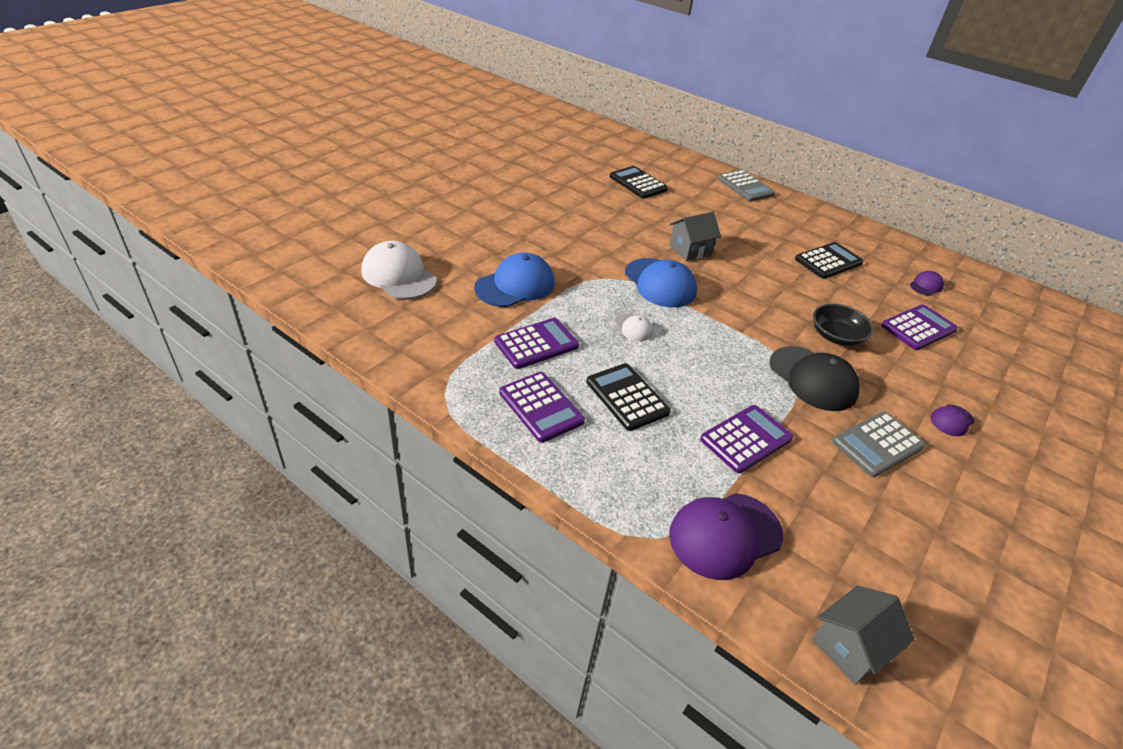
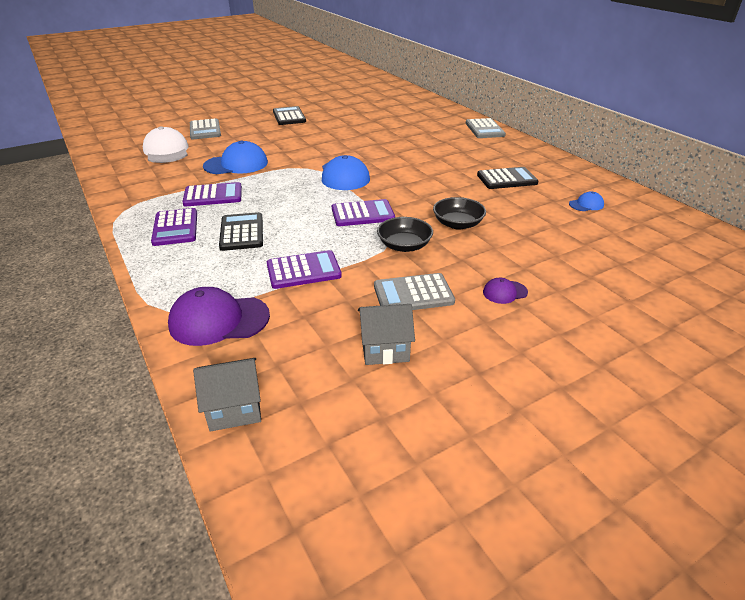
camera: 25 degrees right, 5 degrees down
black calculator [610,166,668,199] -> black calculator moved to [273,106,306,125]
white cap [615,313,653,341] -> none
grey house [669,212,721,261] -> grey house moved to [358,304,415,365]
black cap [769,346,860,411] -> black bowl [377,217,433,252]
purple calculator [881,304,958,350] -> purple calculator moved to [332,199,395,226]
purple cap [910,271,944,296] -> blue cap [569,191,604,211]
none -> grey calculator [190,119,221,139]

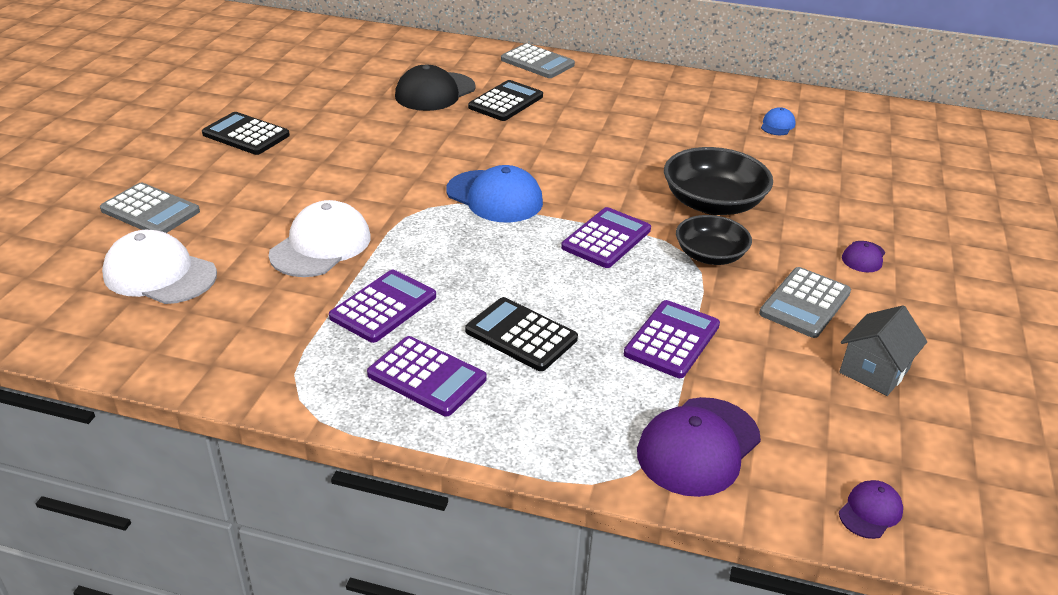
camera: 45 degrees left, 0 degrees up
grey house [193,358,261,432] -> purple cap [839,480,903,539]
blue cap [203,141,268,174] -> white cap [269,200,371,277]
black bowl [433,197,486,230] -> black bowl [664,147,773,215], size x1.54
black calculator [477,167,539,189] -> black calculator moved to [468,80,543,121]
none -> black cap [395,65,476,111]

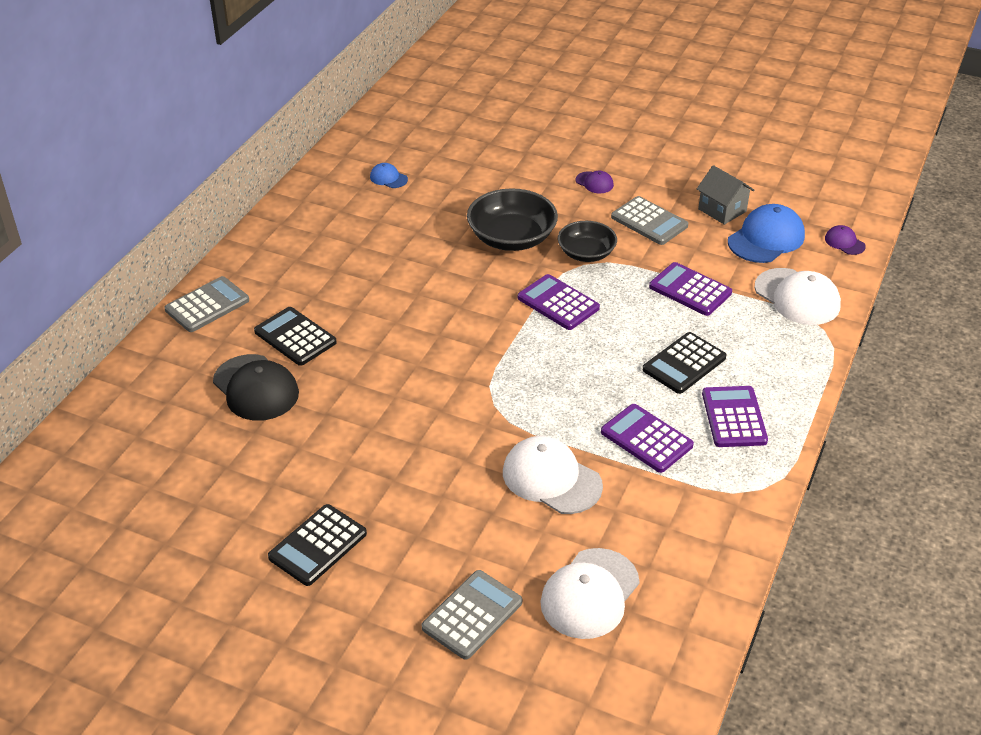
camera: 80 degrees left, 5 degrees up
purple calculator [367,336,487,416] -> purple calculator turned 45 degrees counterclockwise [702,386,768,447]
blue cap [446,165,543,222] -> blue cap moved to [728,204,805,263]
purple cap [637,397,761,497] -> white cap [755,268,841,325]

